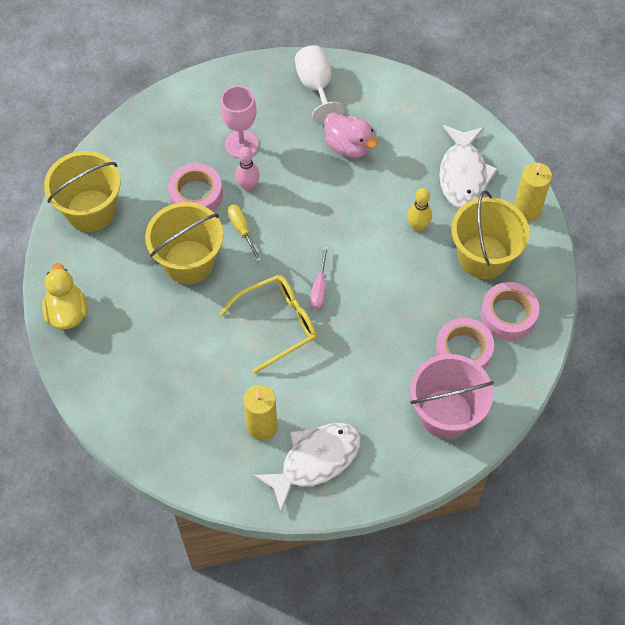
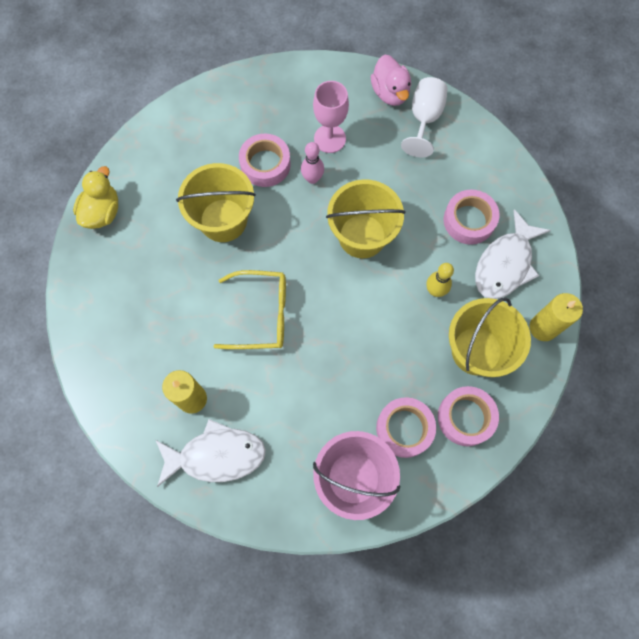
camera: 30 degrees right, 10 degrees up
yellow bucket [44,151,121,232] -> yellow bucket moved to [326,179,406,258]
yellow screwdriver [228,204,261,262] -> none
pink screwdriver [310,246,328,310] -> none
pink duck [324,112,378,158] -> pink duck moved to [371,55,411,106]
none -> pink tape [444,190,499,245]

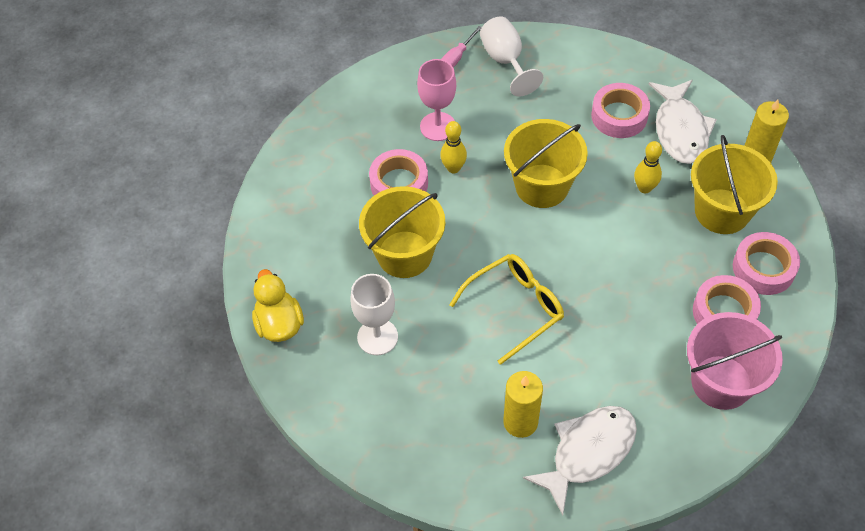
camera: 35 degrees left, 15 degrees down
pink bowling pin [301,142,324,184] -> yellow bowling pin [440,121,467,173]
pink duck [371,55,411,106] -> pink screwdriver [441,26,482,68]
none -> white goblet [350,274,398,355]

